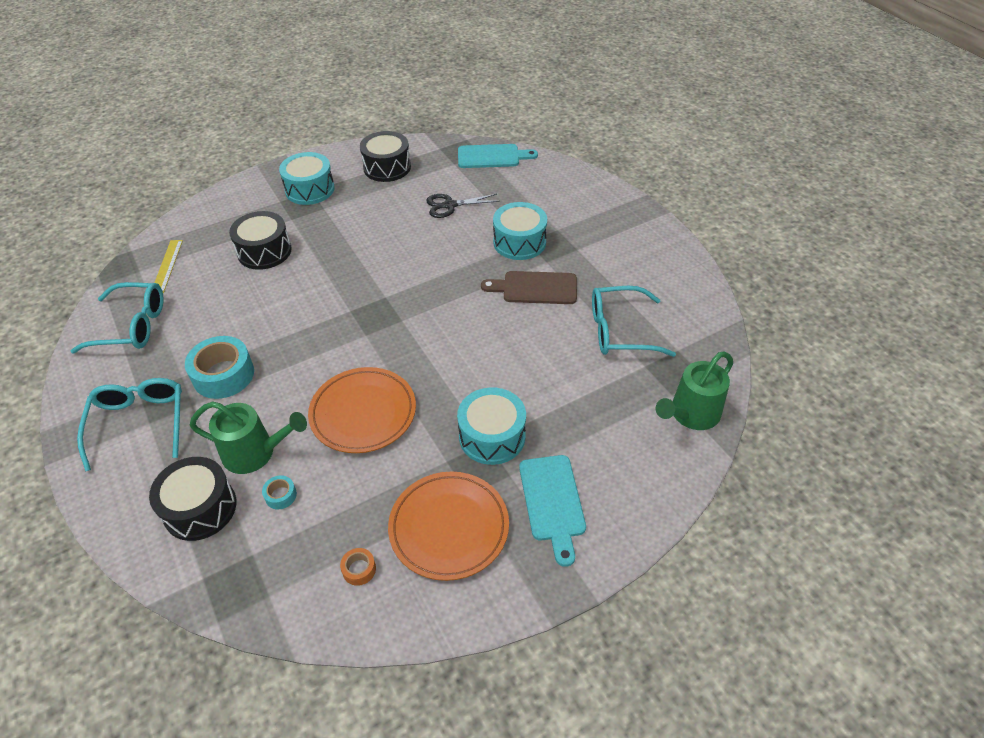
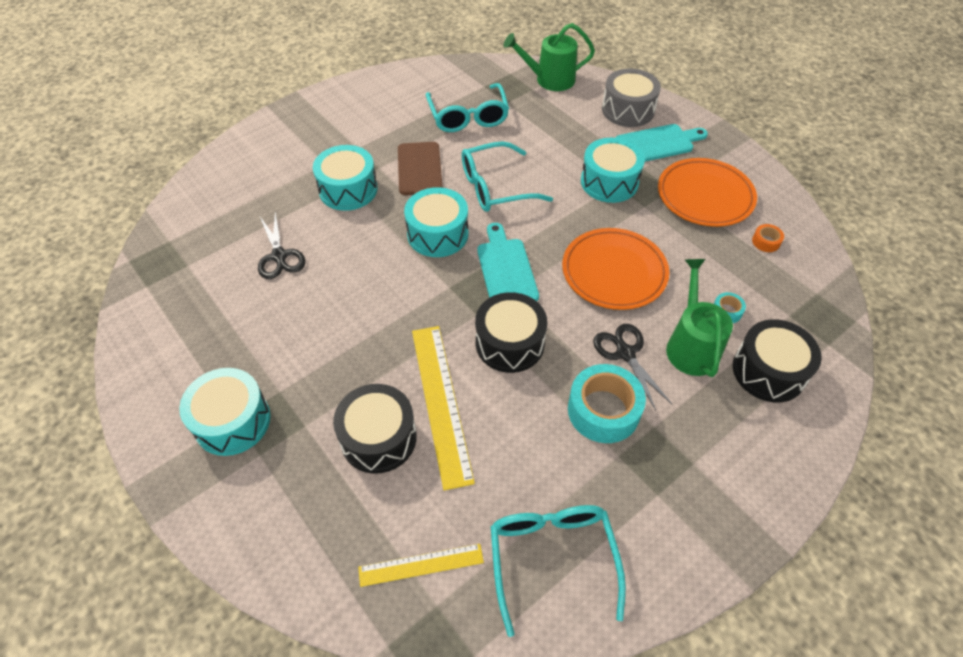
camera: 100 degrees left, 5 degrees up
turquoise glasses [77,378,182,472] -> turquoise glasses moved to [462,141,553,212]
black drum [360,131,411,182] -> black drum moved to [475,292,547,373]
turquoise cutting board [458,144,538,168] -> turquoise cutting board moved to [477,223,539,301]
green watering can [656,351,733,430] -> green watering can turned 135 degrees clockwise [504,23,595,91]
none -> turquoise drum [404,187,468,257]
none -> yellow ruler [412,326,475,490]
none -> black scissors [593,324,672,411]
none -> grey drum [602,69,661,127]

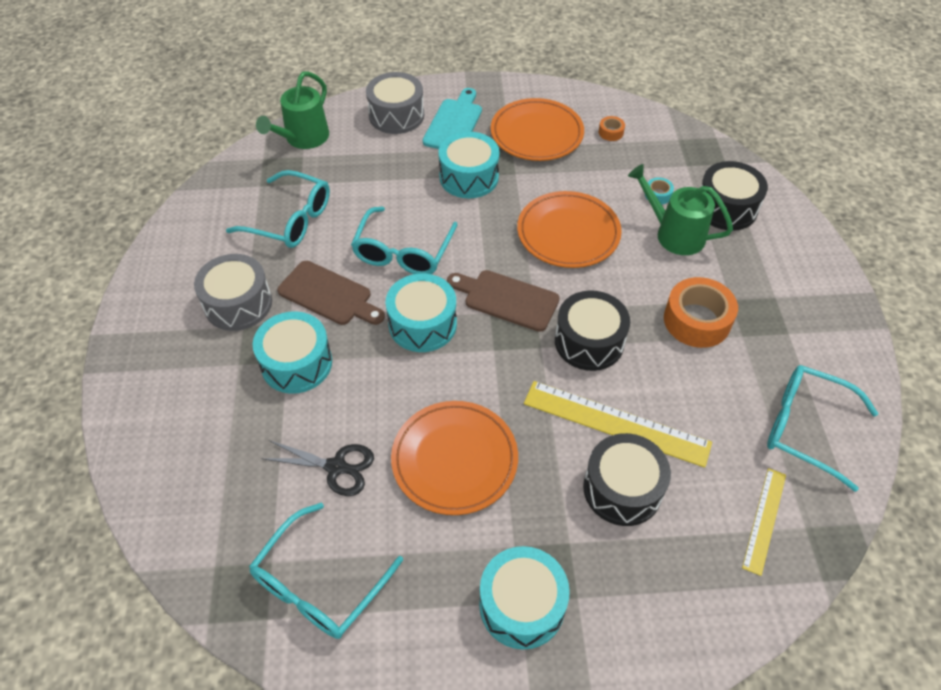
camera: 55 degrees left, 0 degrees up
turquoise cutting board [477,223,539,301] -> brown cutting board [447,270,560,332]
turquoise tape [568,364,646,443] -> orange tape [664,277,738,348]
black scissors [593,324,672,411] -> none
none -> grey drum [194,254,272,331]
none -> turquoise glasses [249,503,403,639]
none -> orange plate [391,401,518,515]

